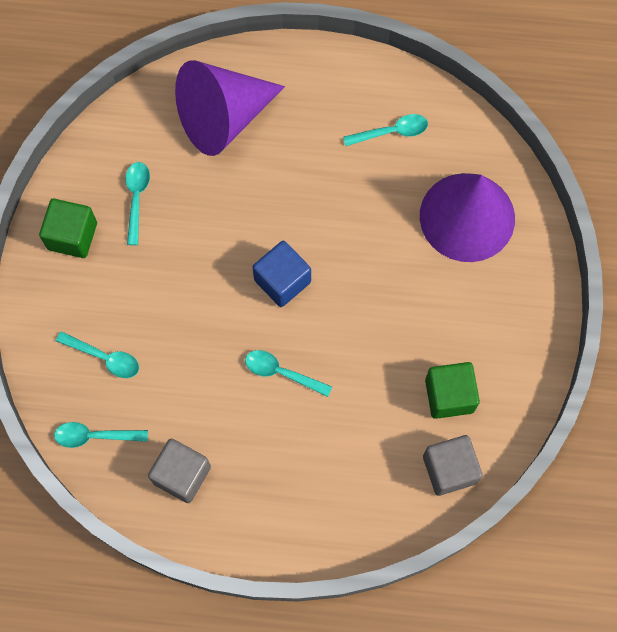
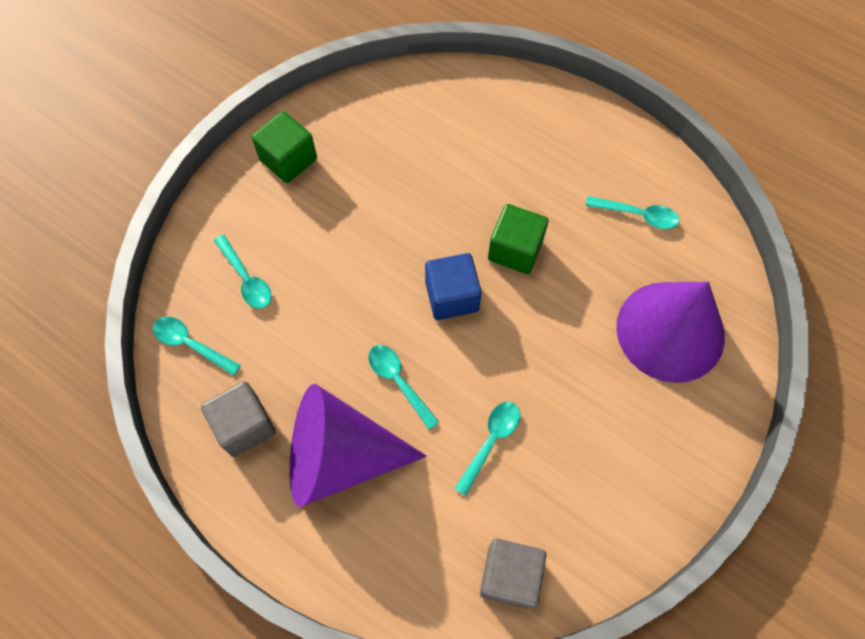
camera: 30 degrees right, 5 degrees down
turquoise spoon [125,162,150,245] -> turquoise spoon moved to [454,402,520,496]
purple cone [175,60,285,156] -> purple cone moved to [290,384,427,507]
green cube [425,362,480,419] -> green cube moved to [488,204,549,274]

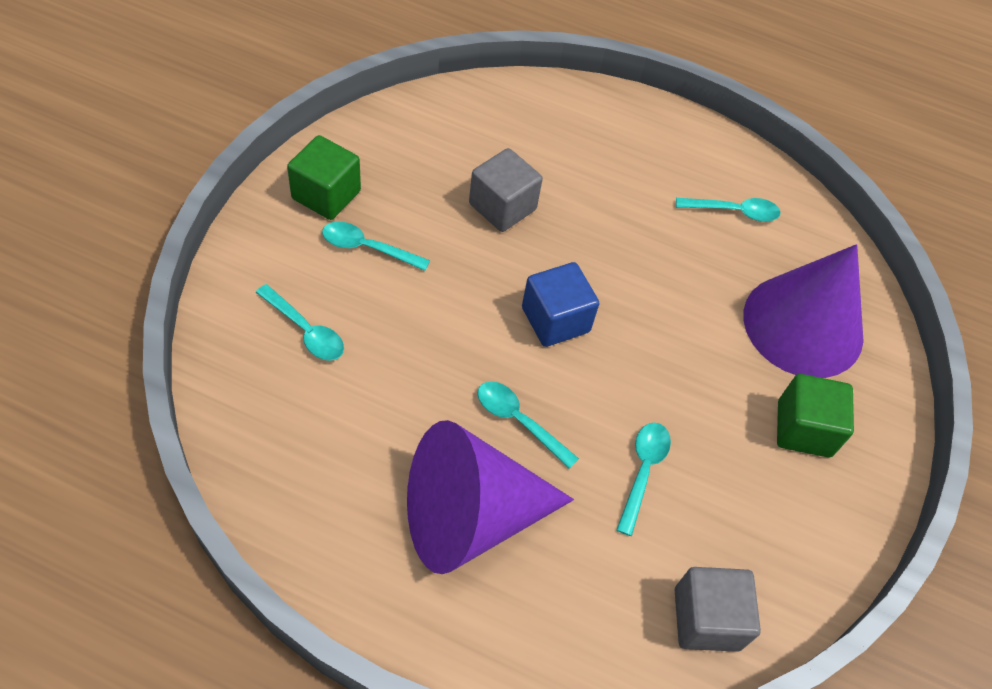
camera: 20 degrees left, 10 degrees down
turquoise spoon [153,317,241,376] -> turquoise spoon moved to [322,222,430,271]
grey cube [201,381,276,457] -> grey cube moved to [469,148,543,232]
green cube [488,204,549,274] -> green cube moved to [777,374,854,457]

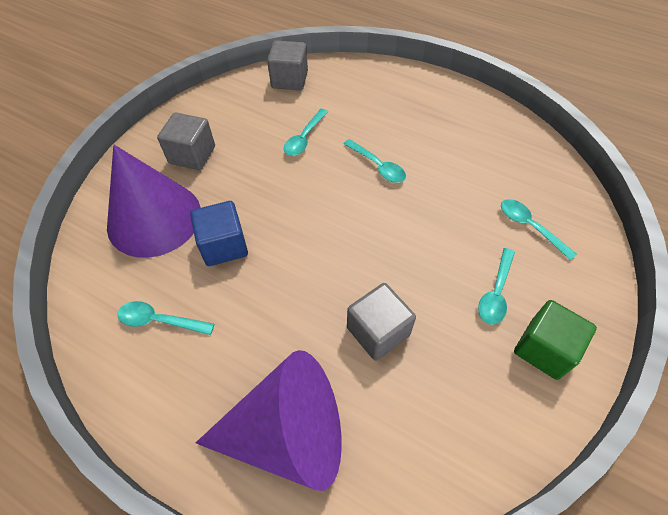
camera: 165 degrees left, 0 degrees up
turquoise spoon [322,222,430,271] -> turquoise spoon turned 90 degrees clockwise [478,248,515,325]
purple cone [407,420,574,574] -> purple cone moved to [196,350,342,491]
blue cube [522,262,599,347] -> blue cube moved to [190,201,248,266]
green cube [777,374,854,457] -> grey cube [157,112,215,170]

